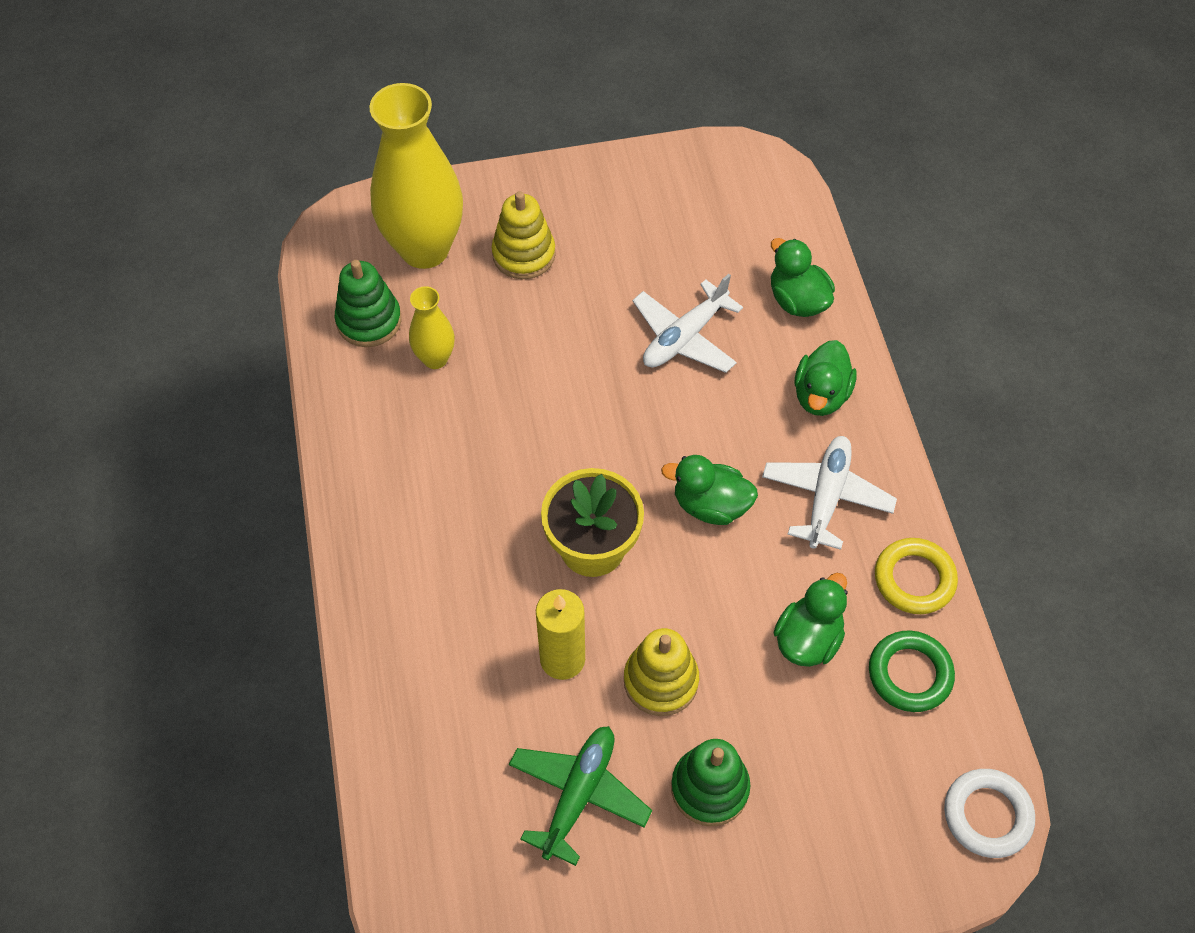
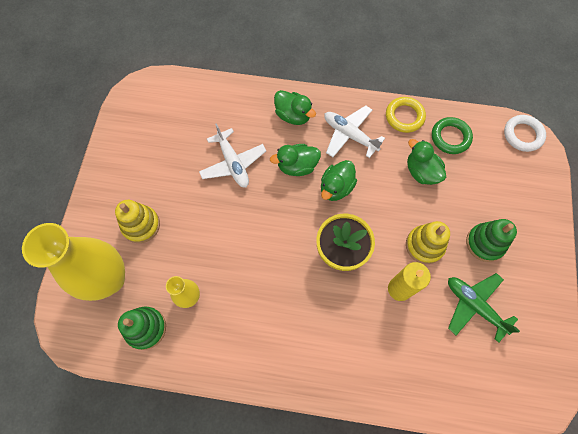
camera: 70 degrees left, 10 degrees up
green duck [771,238,835,317] -> green duck moved to [270,144,321,176]

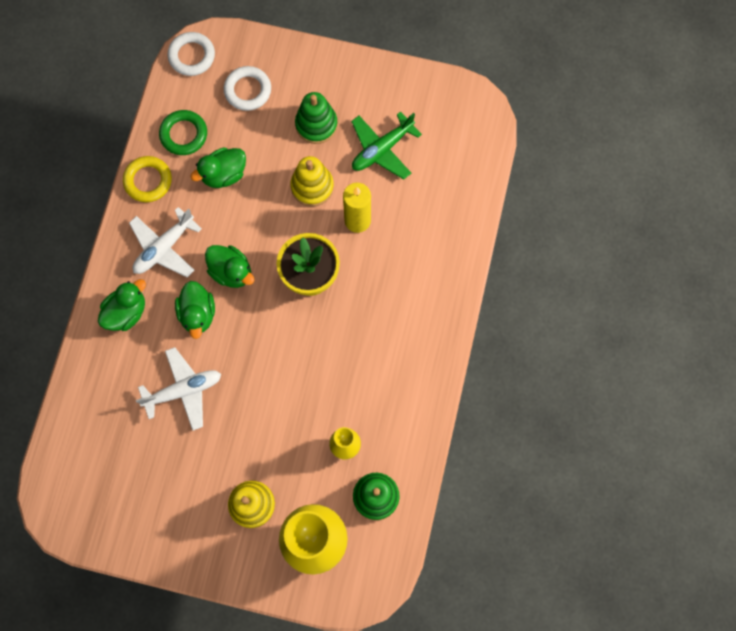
camera: 85 degrees left, 5 degrees up
none -> white ring [224,66,271,111]

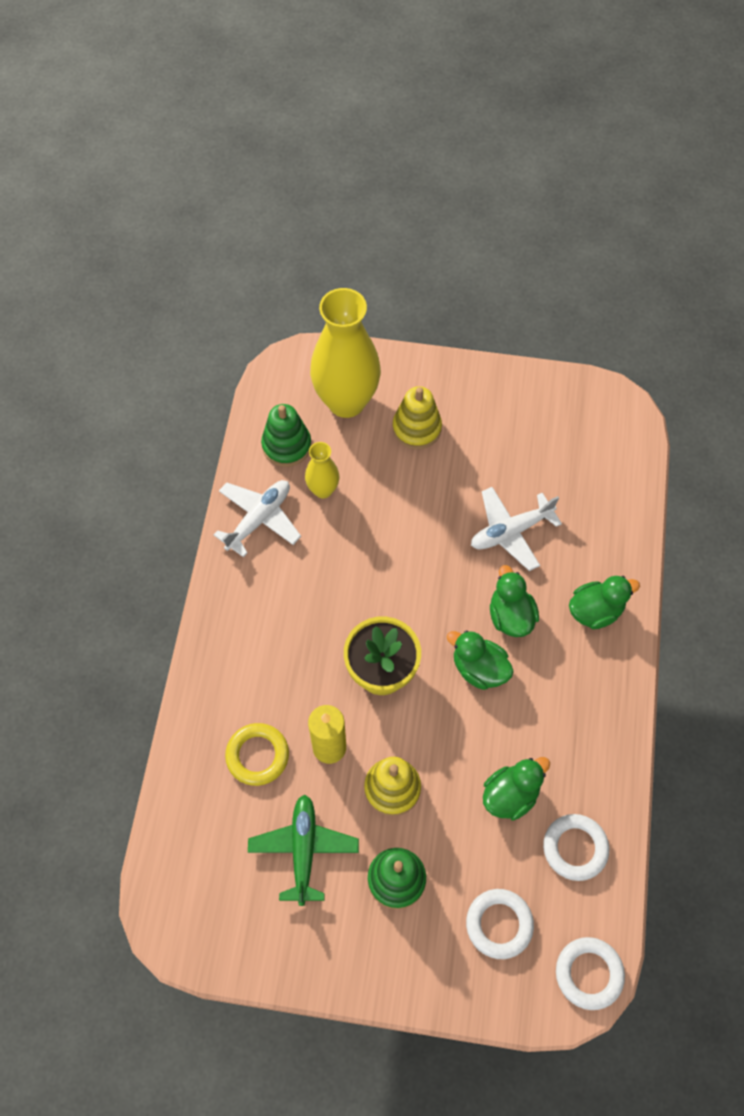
camera: 175 degrees right, 10 degrees down
green duck [98,279,146,331] -> green duck turned 150 degrees counterclockwise [569,576,640,629]
yellow ring [123,156,172,202] -> yellow ring moved to [225,723,289,786]
white plane [129,207,202,277] -> white plane moved to [214,480,301,557]
green ring [159,110,207,155] -> white ring [543,814,609,881]
green plane [351,112,422,180] -> green plane turned 45 degrees counterclockwise [248,794,359,906]

